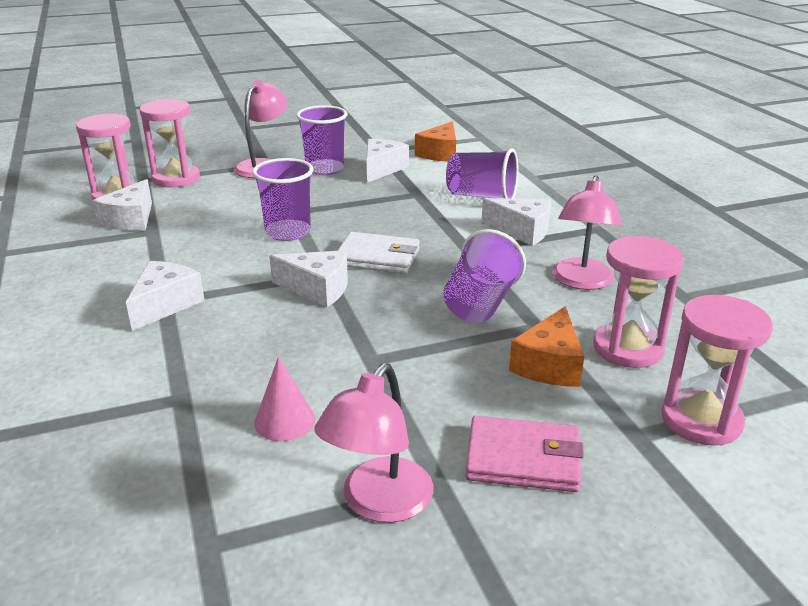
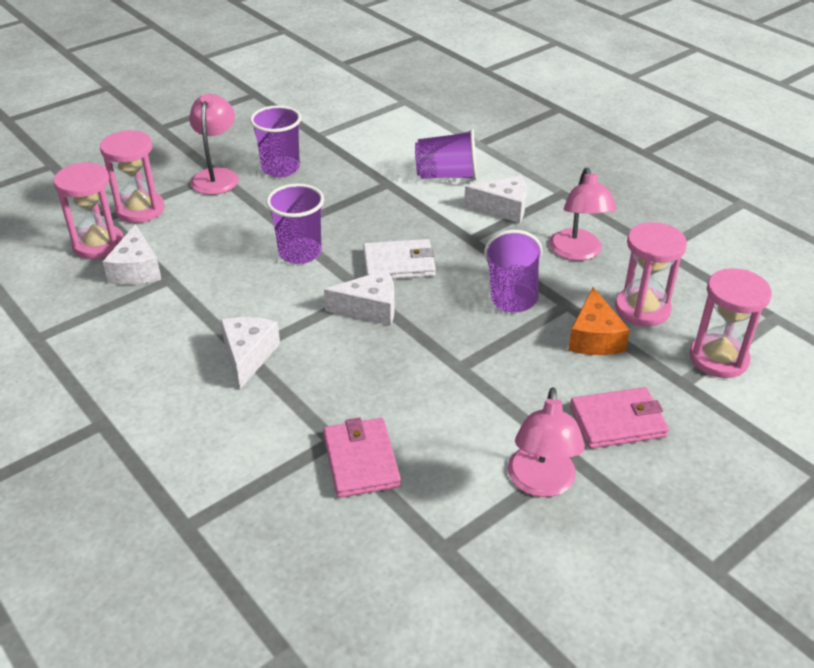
camera: 20 degrees left, 10 degrees up
pink cone [254,356,315,441] -> none
white cheese [367,139,409,183] -> none
orange cheese [415,121,456,162] -> none
none -> pink wallet [323,417,401,498]

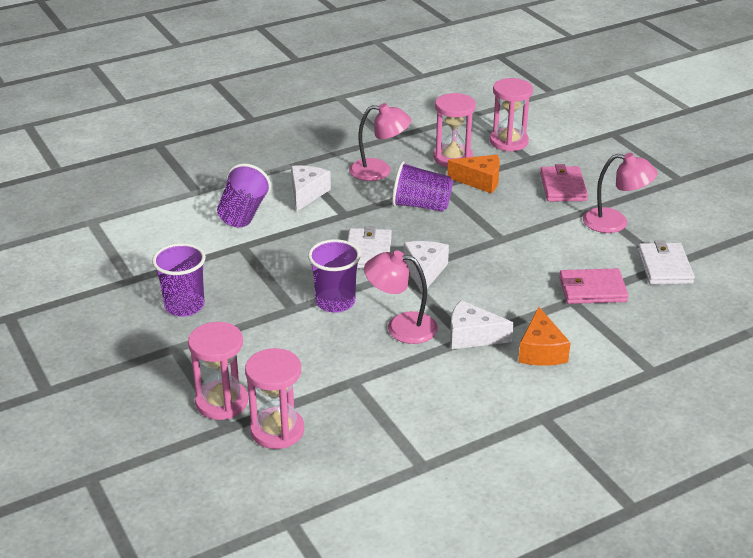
camera: 80 degrees left, 5 degrees down
white cheese [102,224,161,285] -> none
pink lamp [189,94,239,195] -> pink lamp moved to [364,250,438,344]
none -> orange cheese [518,307,571,366]
none -> white wallet [638,240,695,284]

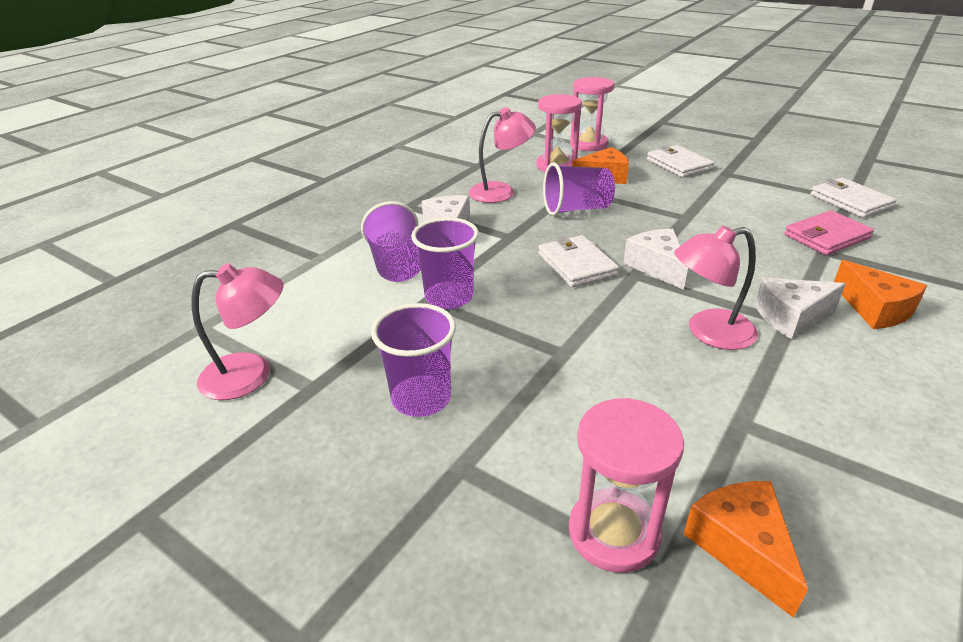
camera: 25 degrees left, 0 degrees up
pink hourglass [245,348,304,449] -> orange cheese [684,481,808,618]
purple cup [308,239,361,313] -> purple cup moved to [411,217,479,309]
pink wallet [540,164,588,201] -> white wallet [647,145,715,178]
pink lamp [583,153,658,233] -> pink lamp moved to [191,263,284,400]

